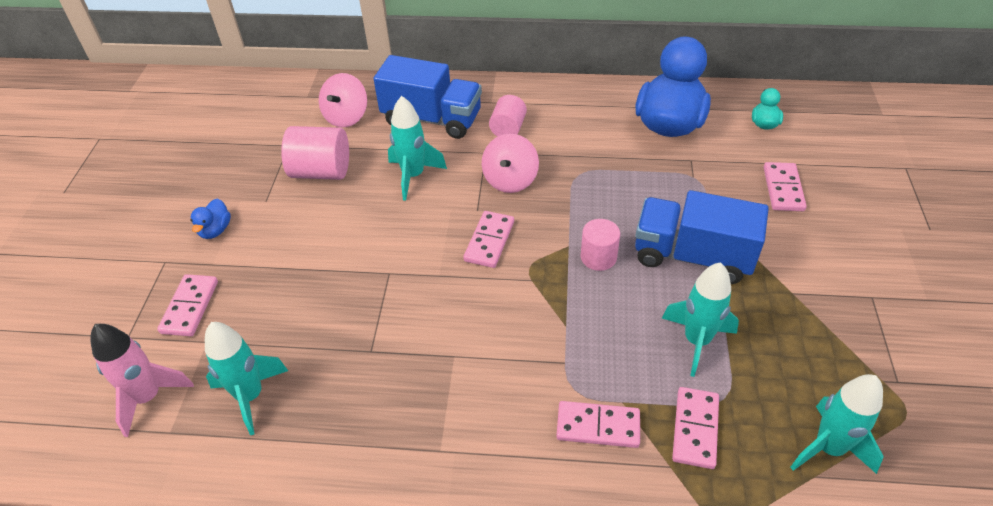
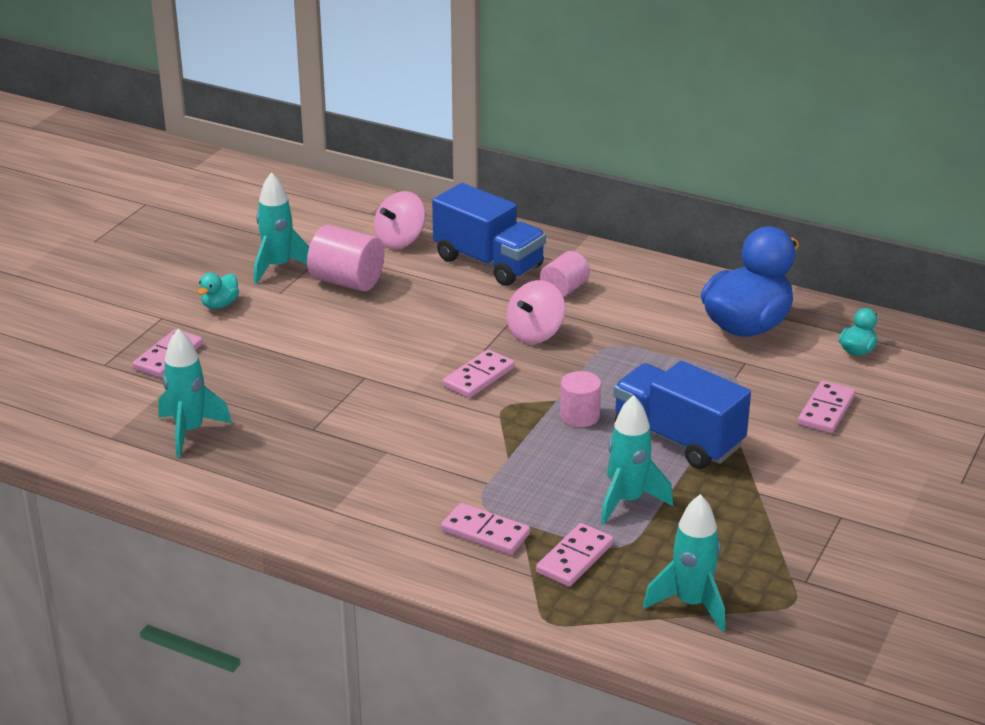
camera: 20 degrees right, 15 degrees down
pink rocket [90,324,194,437] -> none
blue duck [191,199,231,239] -> turquoise duck [197,273,239,309]
turquoise rocket [388,96,447,201] -> turquoise rocket moved to [254,172,309,284]

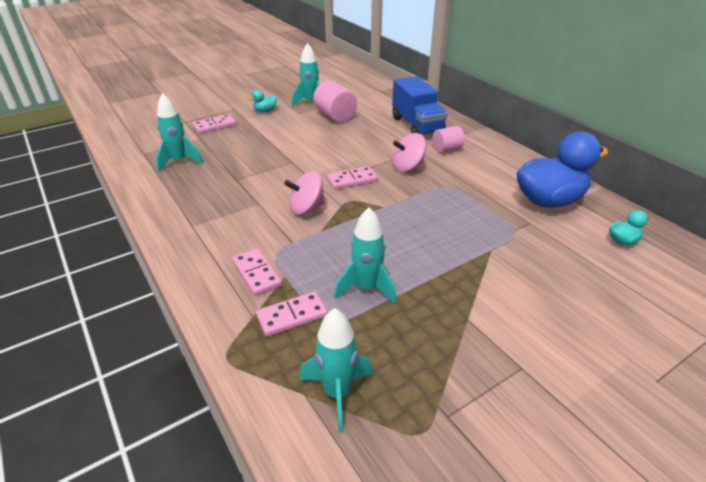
camera: 30 degrees right, 5 degrees up
pink spinning top [374,191,426,249] -> pink spinning top moved to [284,171,325,215]
pink cylinder [560,371,601,427] -> none
blue truck [613,361,751,469] -> none
pink domino [798,381,856,433] -> none

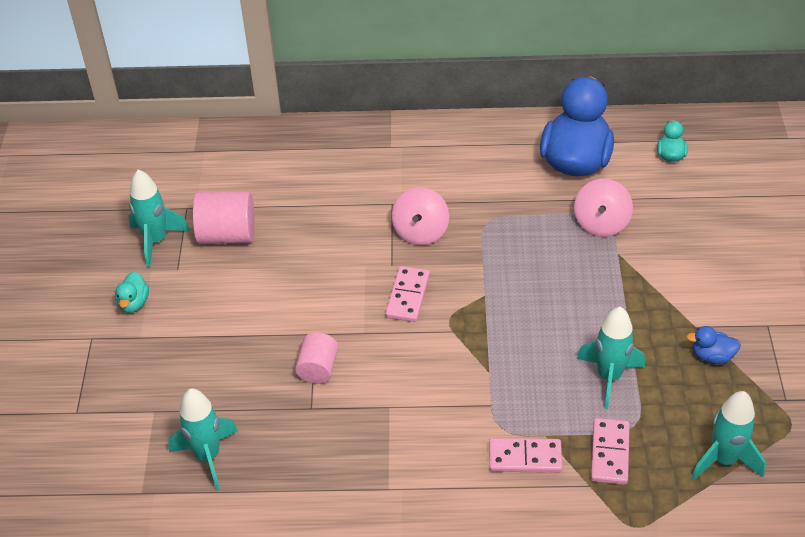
camera: 55 degrees left, 10 degrees up
pink domino [192,114,236,134] -> none
pink spinning top [284,171,325,215] -> pink spinning top moved to [574,179,633,237]
blue truck [392,76,448,136] -> none
pink cylinder [433,126,465,153] -> pink cylinder moved to [295,332,338,384]
none -> blue duck [686,326,741,364]

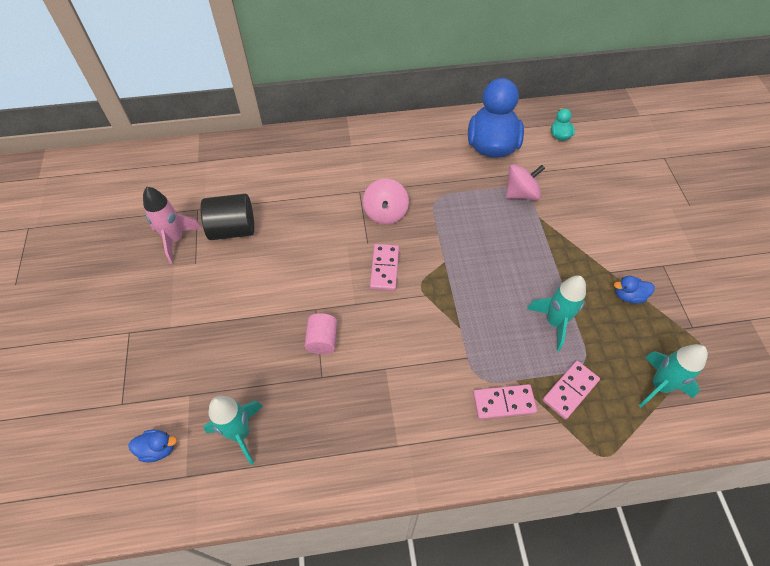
camera: 10 degrees left, 10 degrees up
turquoise duck [115,272,149,313] -> none
turquoise rocket [129,169,190,267] -> pink rocket [143,187,202,264]
pink cylinder [193,191,255,244] -> black cylinder [200,194,254,240]
pink spinning top [574,179,633,237] -> pink spinning top turned 120 degrees counterclockwise [506,164,545,200]
pink domino [591,418,630,485] -> pink domino turned 45 degrees clockwise [542,361,600,419]
none -> blue duck [128,430,177,462]

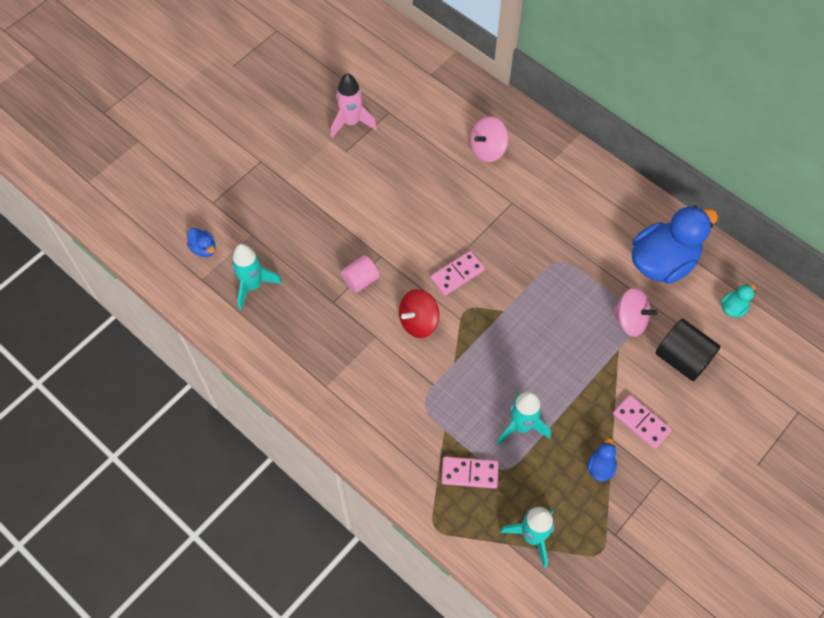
camera: 50 degrees right, 5 degrees up
black cylinder [200,194,254,240] -> black cylinder moved to [656,319,721,381]
pink spinning top [363,179,409,225] -> pink spinning top moved to [470,116,509,162]
pink domino [473,384,537,419] -> pink domino moved to [613,395,672,449]
blue duck [614,276,655,304] -> blue duck turned 60 degrees clockwise [587,438,617,482]
none -> red spinning top [399,289,439,338]

